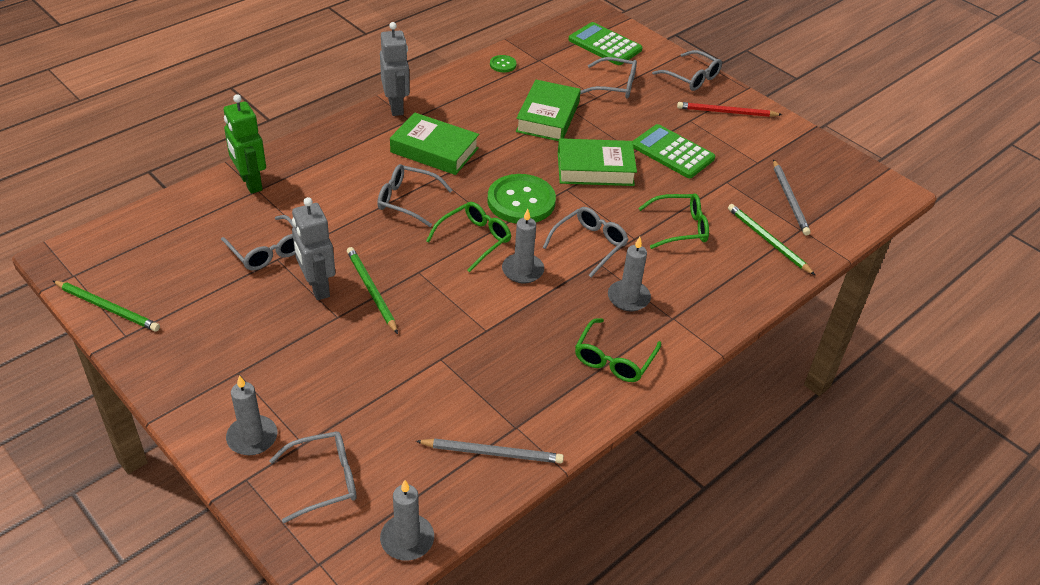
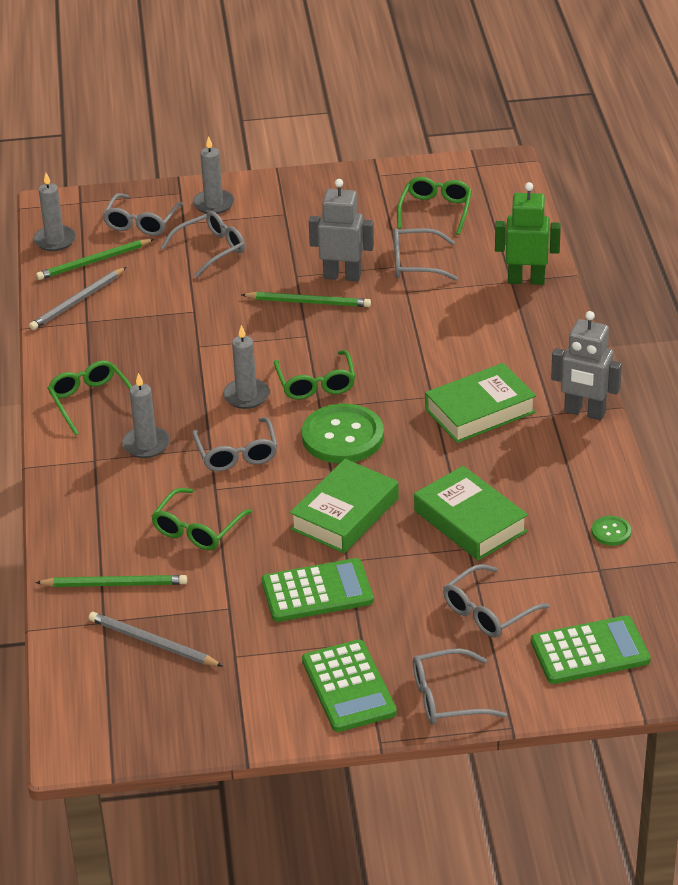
camera: 130 degrees right, 5 degrees down
green pencil [53,281,160,331] -> green pencil moved to [36,239,154,280]
grey glasses [377,164,453,227] -> grey glasses moved to [161,211,245,278]
red pencil [677,102,782,117] -> green calculator [302,640,397,732]
none -> green glasses [397,177,472,235]

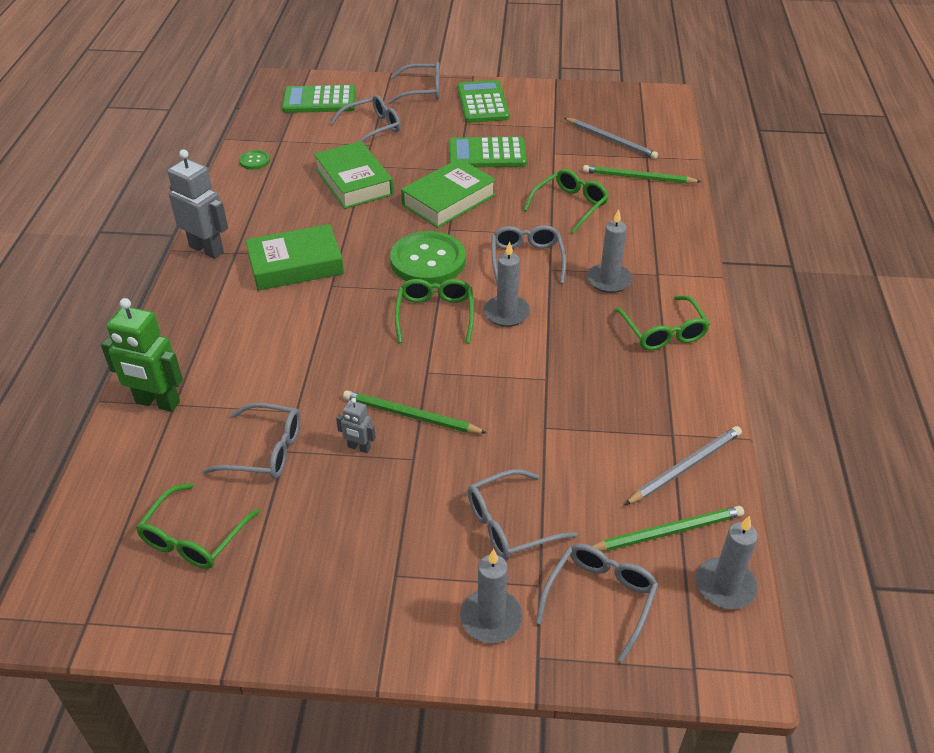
camera: 170 degrees left, 5 degrees up
grey robot [309,179,374,281] -> grey robot [336,398,376,453], size x0.50

